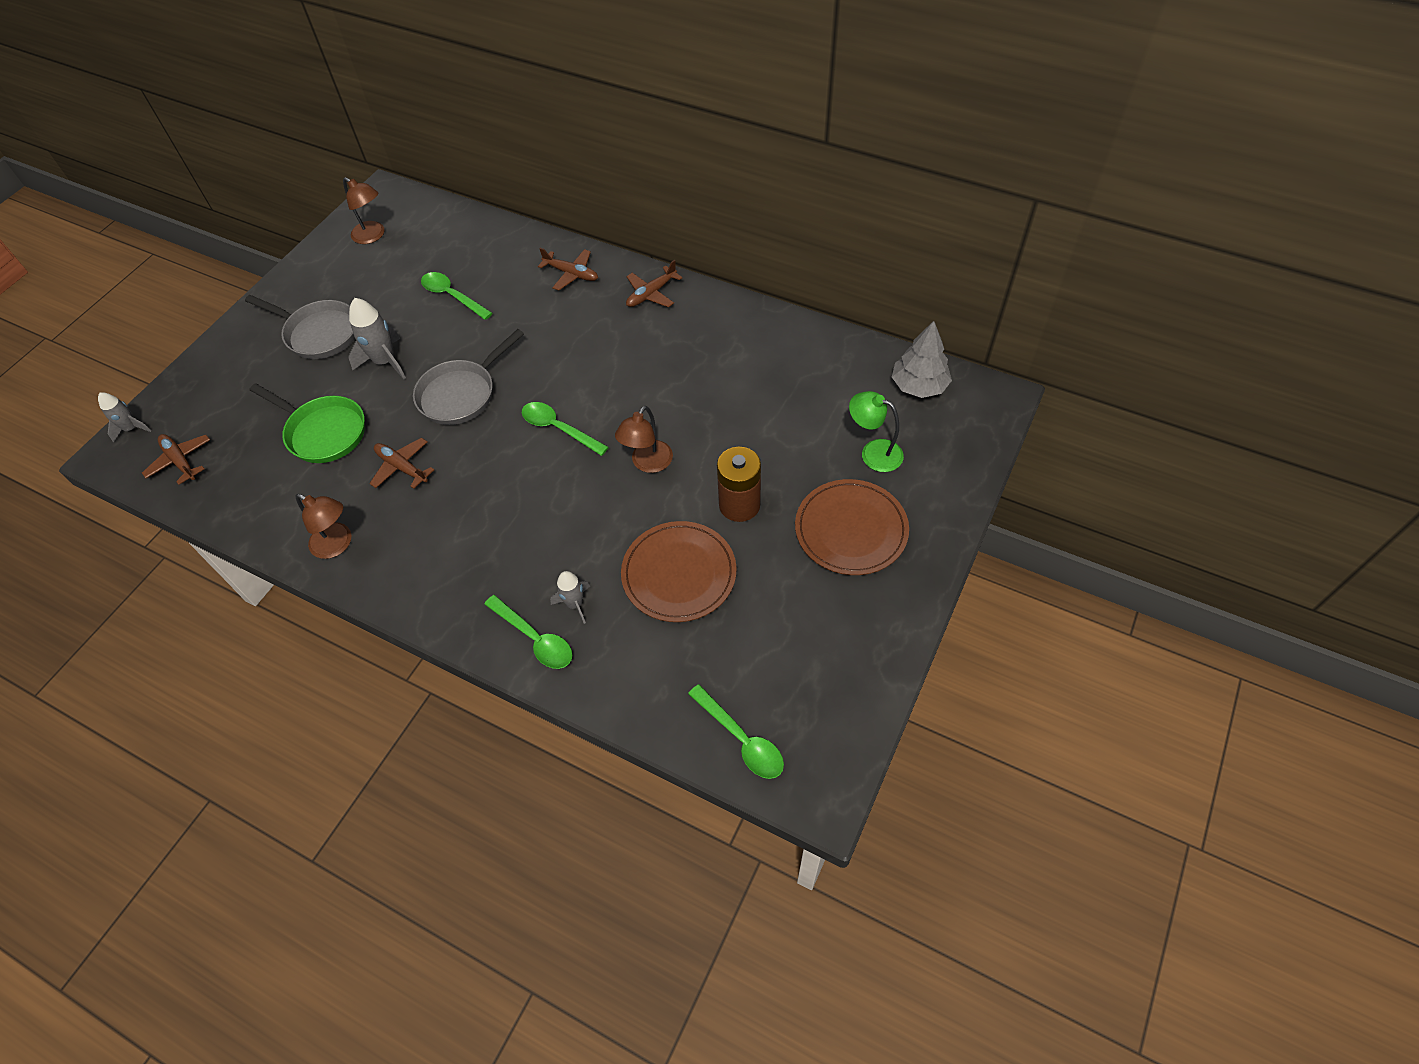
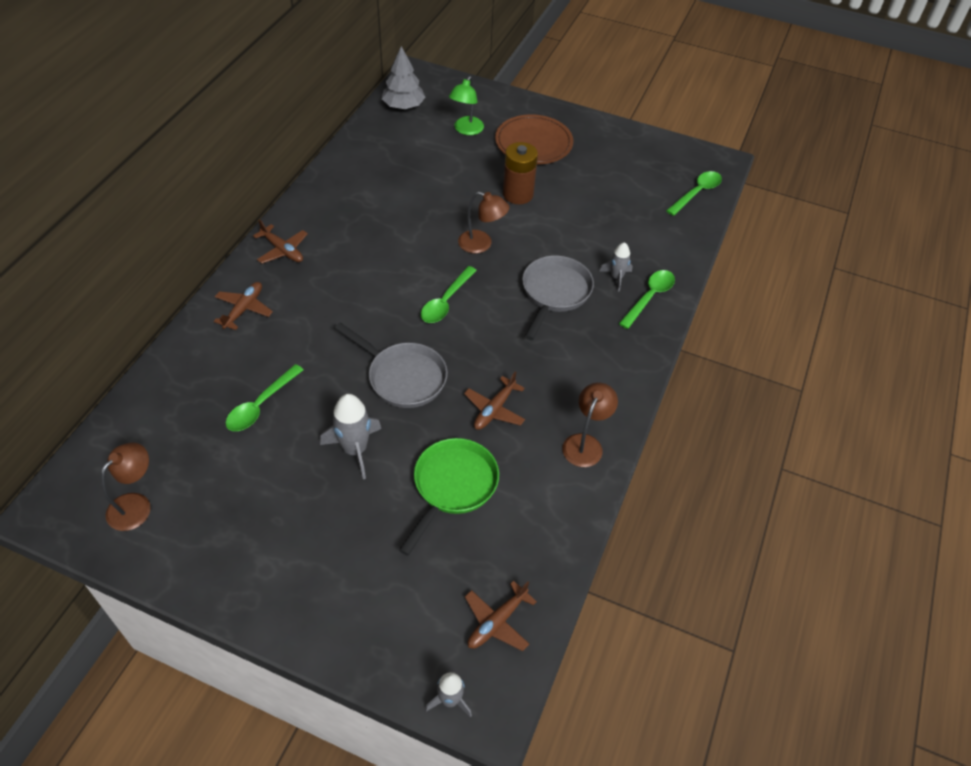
camera: 100 degrees left, 5 degrees down
grey pan [245,295,355,359] -> grey pan moved to [522,256,594,340]
brown plate [621,521,737,622] -> none

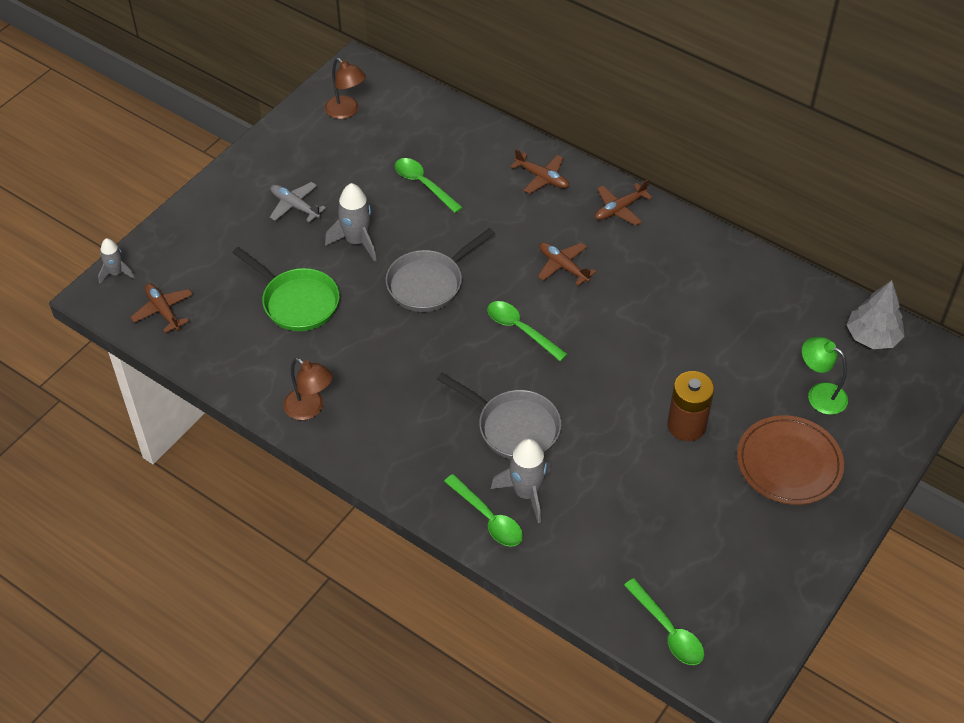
camera: 105 degrees right, 0 degrees up
brown lamp [458,191,510,254] -> none
brown plane [464,371,525,430] -> brown plane moved to [538,242,596,286]
grey rocket [599,242,633,292] -> grey rocket [491,438,551,523], size x1.62
none -> grey plane [270,182,326,222]

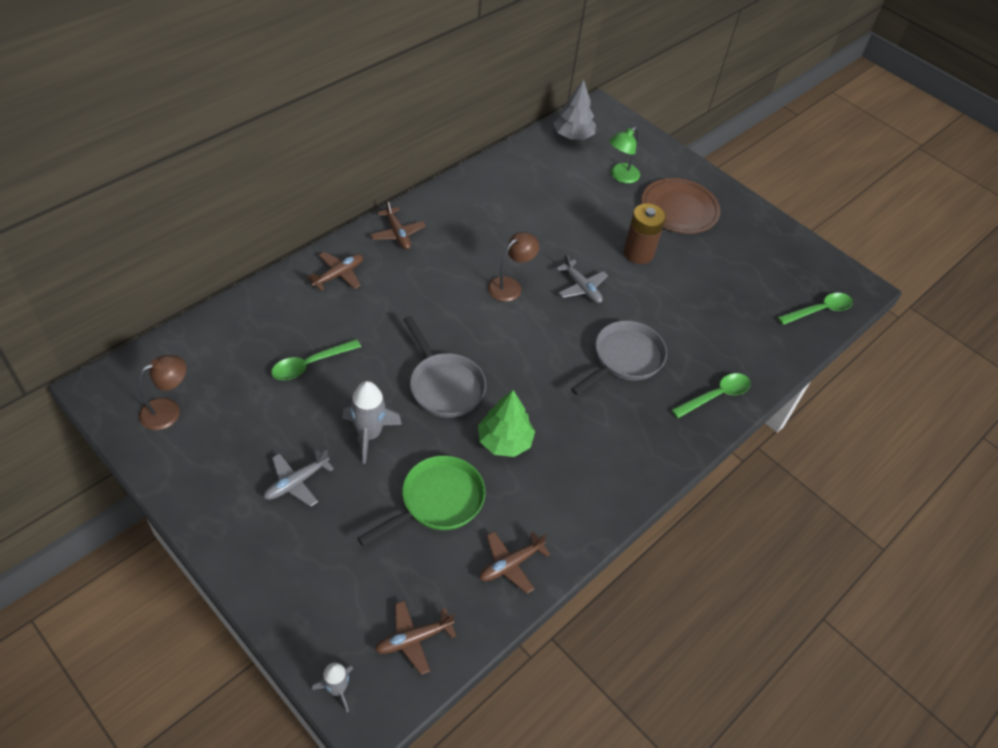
camera: 85 degrees left, 0 degrees up
brown lamp [283,358,333,420] -> brown lamp moved to [488,232,539,302]
green spoon [487,301,567,361] -> none
grey rocket [491,438,551,523] -> none
brown plane [538,242,596,286] -> brown plane moved to [479,531,550,593]
none -> green tree [478,390,535,457]
none -> grey plane [556,254,608,303]

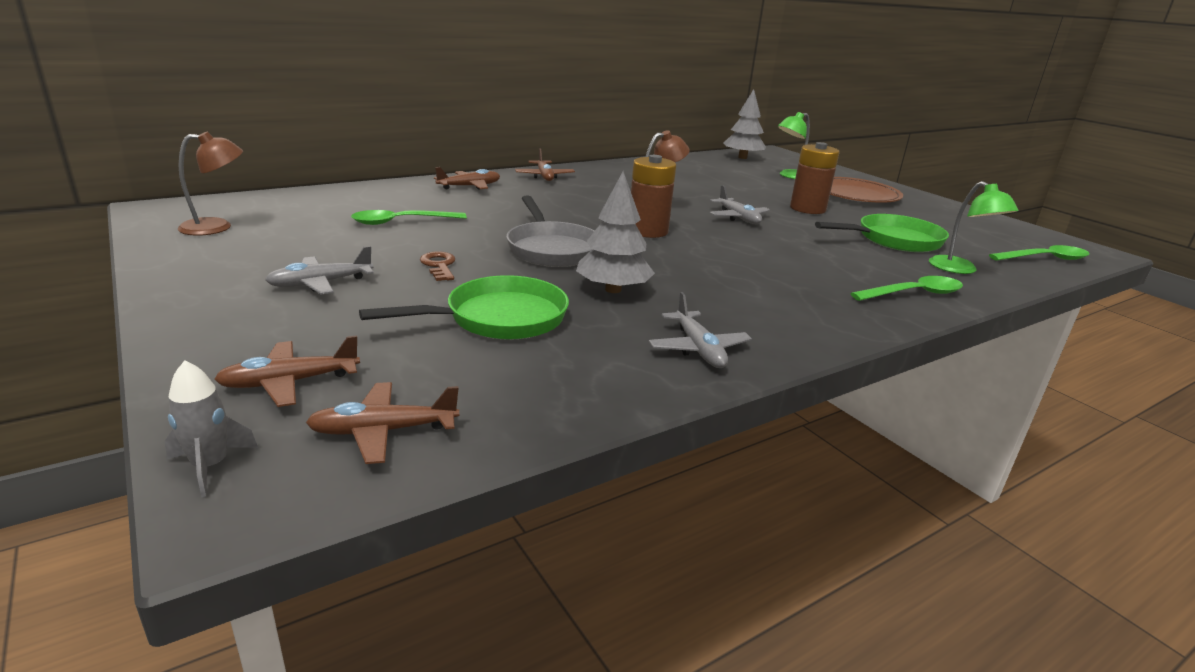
camera: 15 degrees right, 25 degrees down
grey rocket [342,381,402,464] -> brown key [420,251,456,281]
green tree [478,390,535,457] -> grey tree [576,171,655,293]
brown plane [479,531,550,593] -> brown plane moved to [214,335,360,407]
grey pan [571,321,667,395] -> none
none -> brown battery [631,155,676,238]
none -> grey plane [649,292,752,368]
none -> green pan [815,214,949,252]
none -> green lamp [929,181,1018,274]

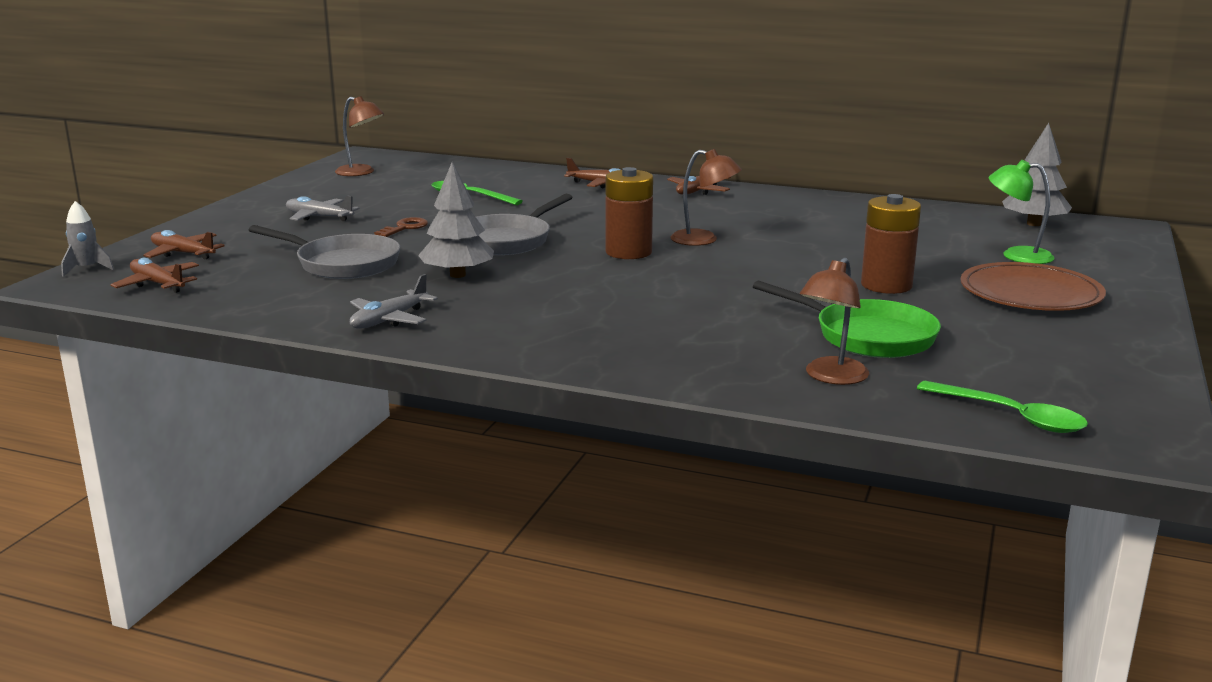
camera: 55 degrees right, 5 degrees down
green pan [359,275,569,340] -> grey pan [249,225,400,279]
grey plane [710,185,770,224] -> none
green spoon [850,276,963,301] -> none
green lamp [929,181,1018,274] -> brown lamp [800,258,869,385]

